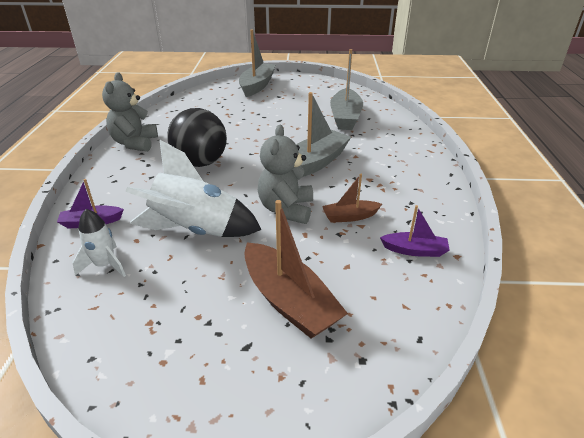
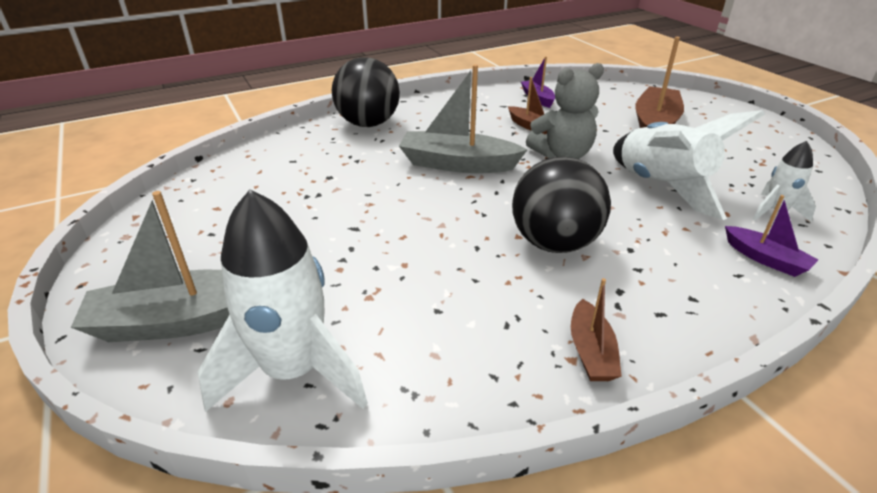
camera: 120 degrees left, 0 degrees up
grey teddy bear [102,73,158,152] -> brown boat [571,278,622,381]
grey boat [330,49,363,130] -> none
none -> white rocket [198,189,368,412]
none -> black ball [332,57,400,127]

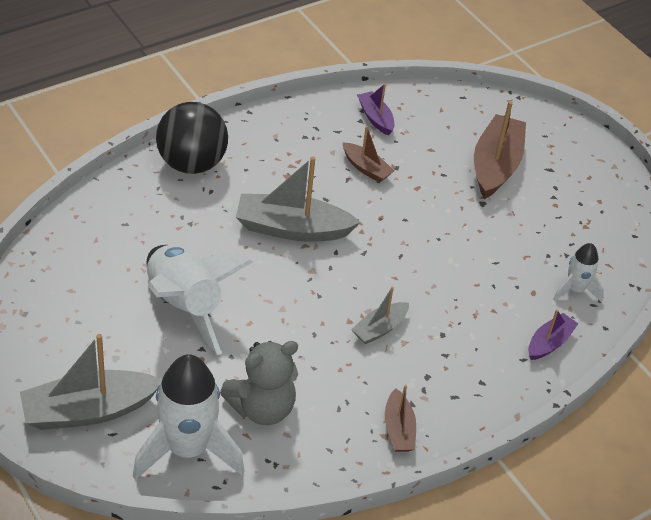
camera: 10 degrees left, 10 degrees up
black ball [512,157,611,253] -> grey boat [351,287,409,344]
grey teddy bear [526,63,604,159] -> grey teddy bear moved to [220,341,298,425]
white rocket [613,110,765,220] -> white rocket moved to [147,245,253,355]
purple boat [725,195,818,277] -> purple boat turned 90 degrees counterclockwise [528,309,578,360]

